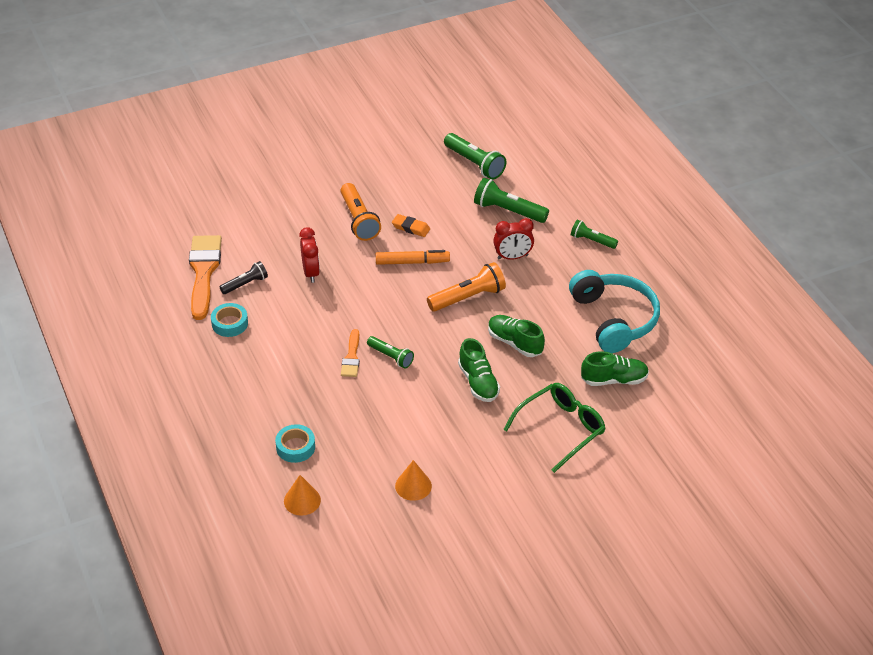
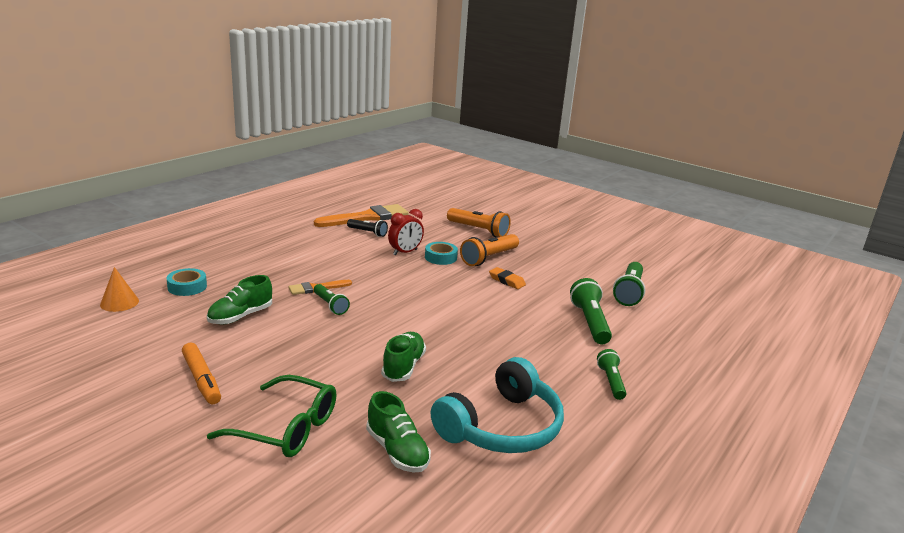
camera: 60 degrees right, 20 degrees down
turquoise tape [211,303,248,337] -> turquoise tape moved to [425,242,458,265]
green flashlight [367,336,414,368] -> green flashlight turned 45 degrees counterclockwise [314,284,350,315]
orange marker [376,250,450,265] -> orange marker moved to [182,343,221,404]
orange eraser [392,214,430,237] -> orange eraser turned 45 degrees counterclockwise [489,267,526,289]
orange cone [395,460,432,501] -> none
orange flashlight [427,262,506,312] -> orange flashlight moved to [447,208,511,238]
green shoe [458,338,500,402] -> green shoe moved to [207,275,272,324]
red clock [493,218,534,260] -> none

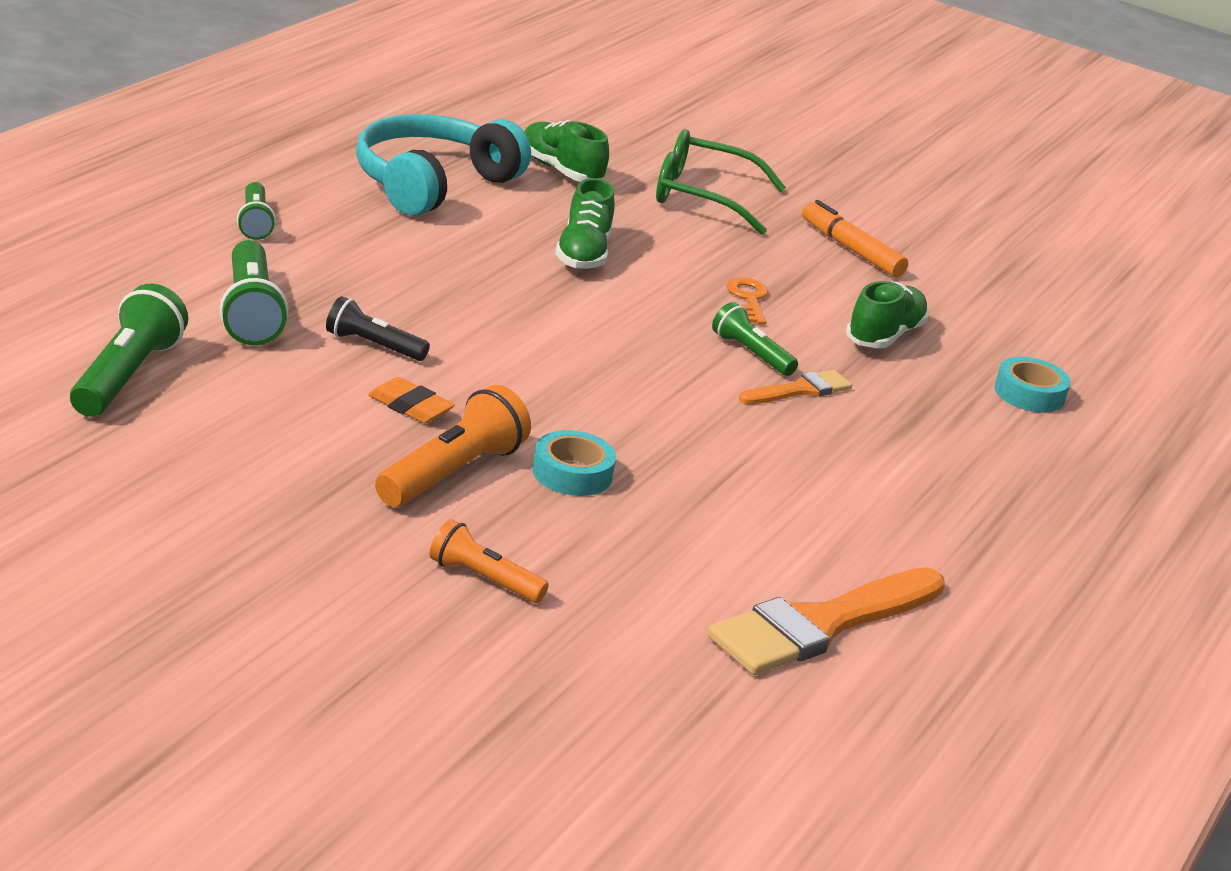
camera: 170 degrees right, 5 degrees up
orange cone [100,267,139,312] -> none
black flashlight [347,219,388,237] -> black flashlight moved to [326,296,430,361]
red clock [388,209,424,256] -> none
orange flashlight [447,208,511,238] -> orange flashlight [430,519,549,603], size x0.62
none -> orange key [726,277,768,325]

